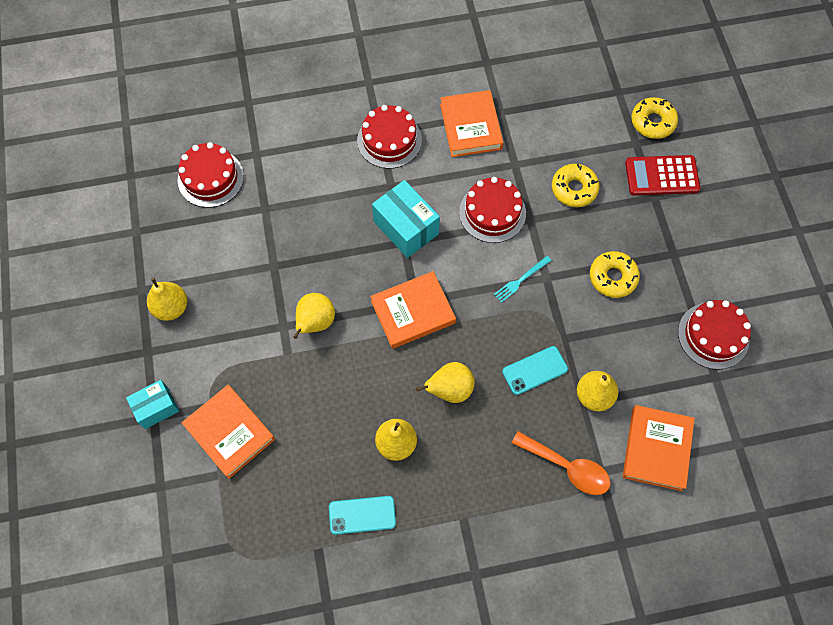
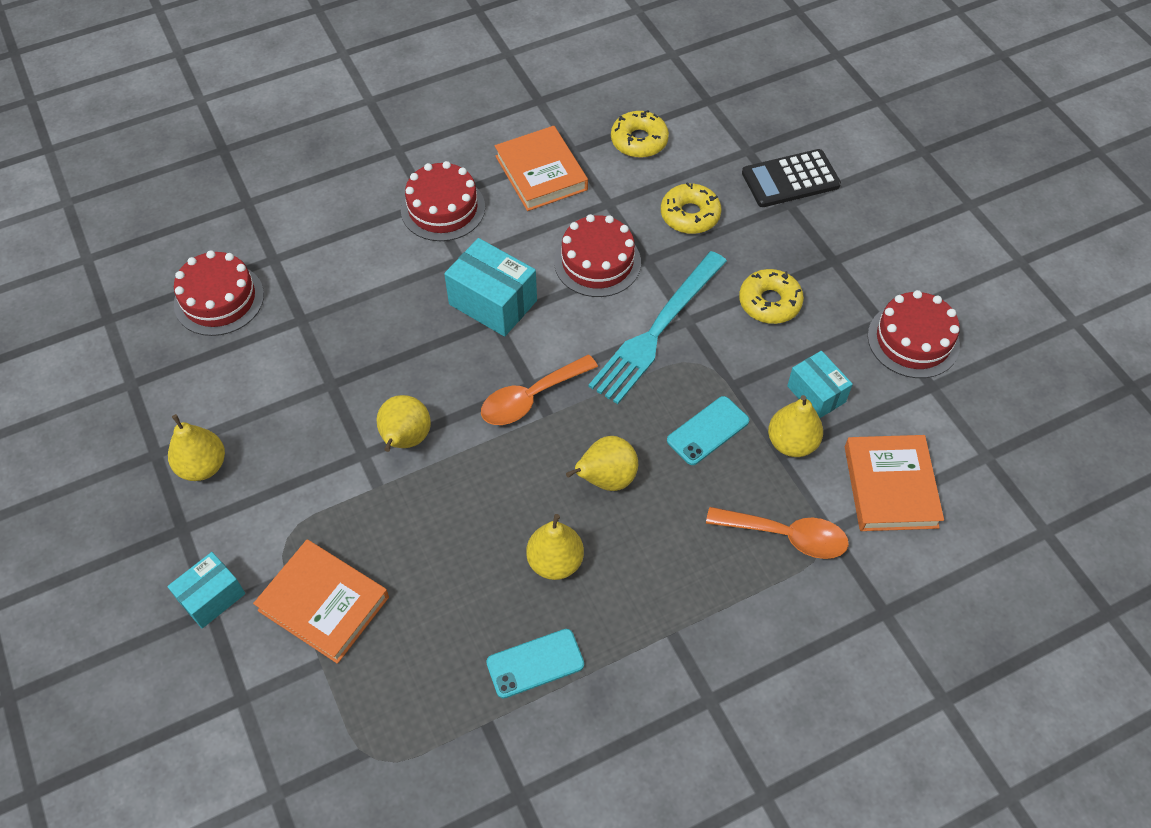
camera: 15 degrees left, 10 degrees down
orange book [370,271,456,349] -> orange spoon [481,355,598,425]
turquoise fork [494,256,552,303] -> turquoise fork [588,251,727,404], size x2.30
red calculator [625,155,700,195] -> black calculator [742,149,841,207]
yellow donut [631,97,678,139] -> yellow donut moved to [611,110,669,158]
none -> turquoise box [787,351,853,418]

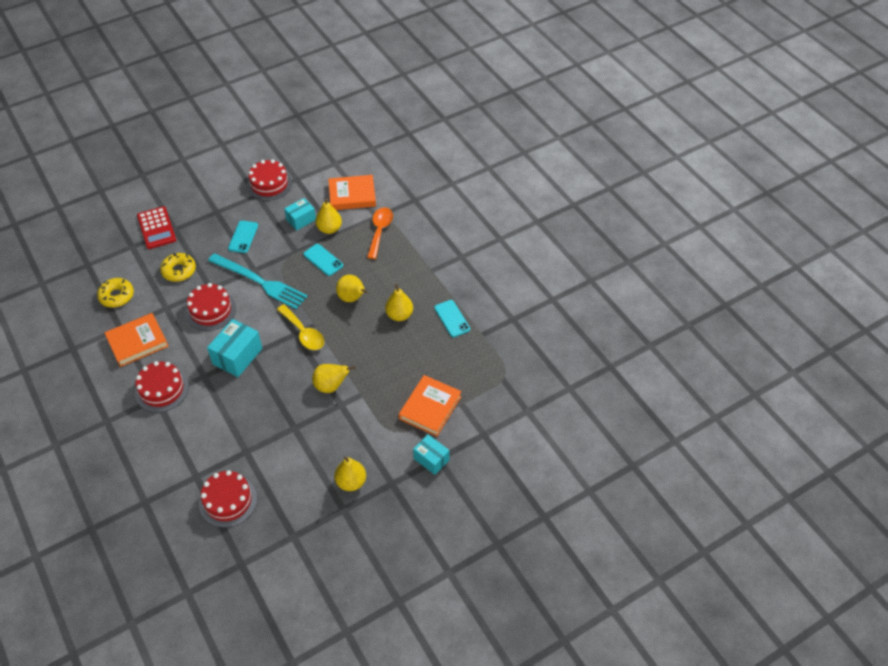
camera: 95 degrees left, 5 degrees down
orange spoon [481,355,598,425] -> yellow spoon [277,304,324,350]
yellow donut [739,269,804,324] -> turquoise phone [228,221,258,253]
black calculator [742,149,841,207] -> red calculator [137,206,176,249]

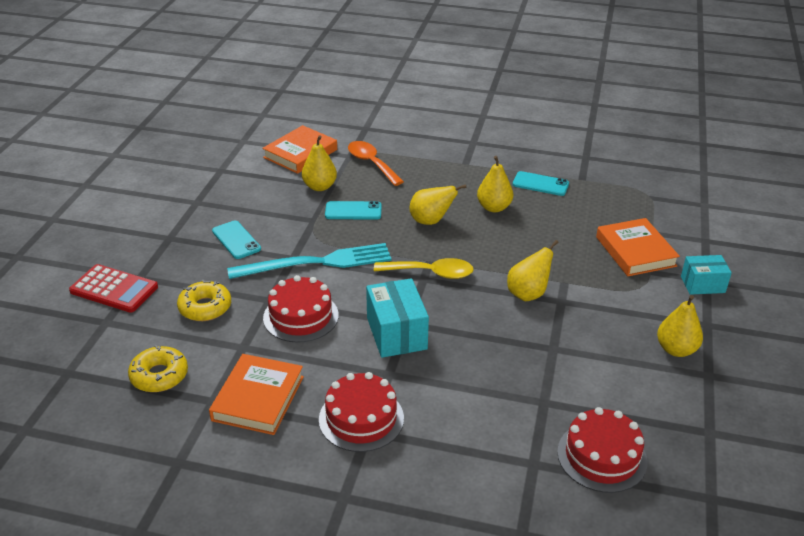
camera: 45 degrees left, 15 degrees down
red cake [247,159,292,201] -> none
turquoise box [284,198,316,231] -> none

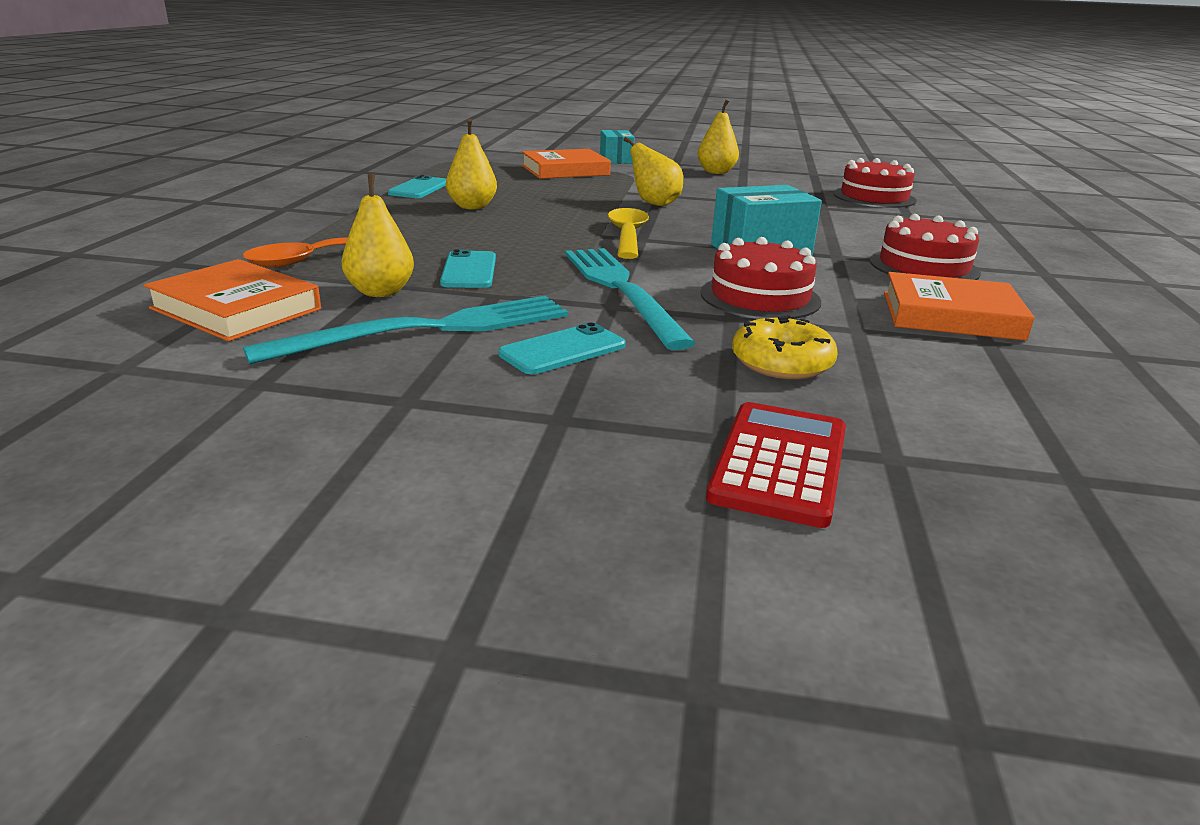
camera: 95 degrees left, 10 degrees down
yellow donut [128,345,188,392] -> none
yellow pear [409,184,467,225] -> none
none -> turquoise fork [243,296,568,364]

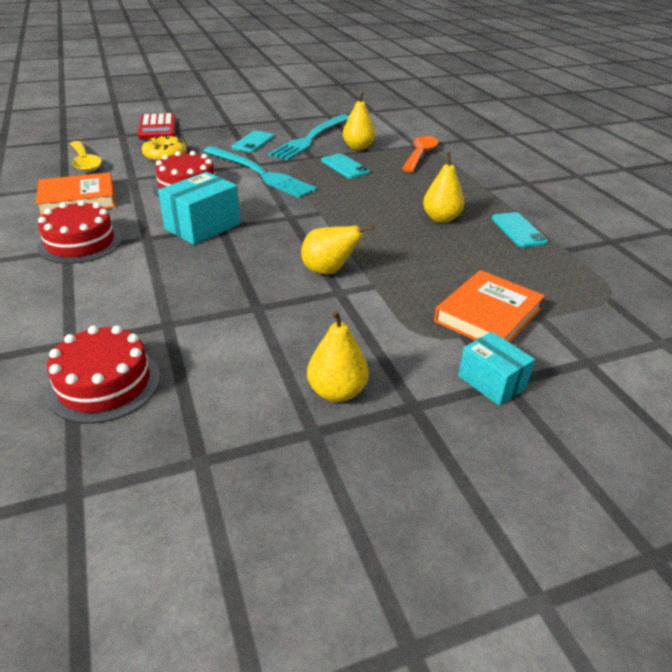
camera: 150 degrees right, 10 degrees up
orange book [144,259,321,341] -> none
yellow spoon [608,208,649,259] -> yellow spoon moved to [70,141,102,172]

